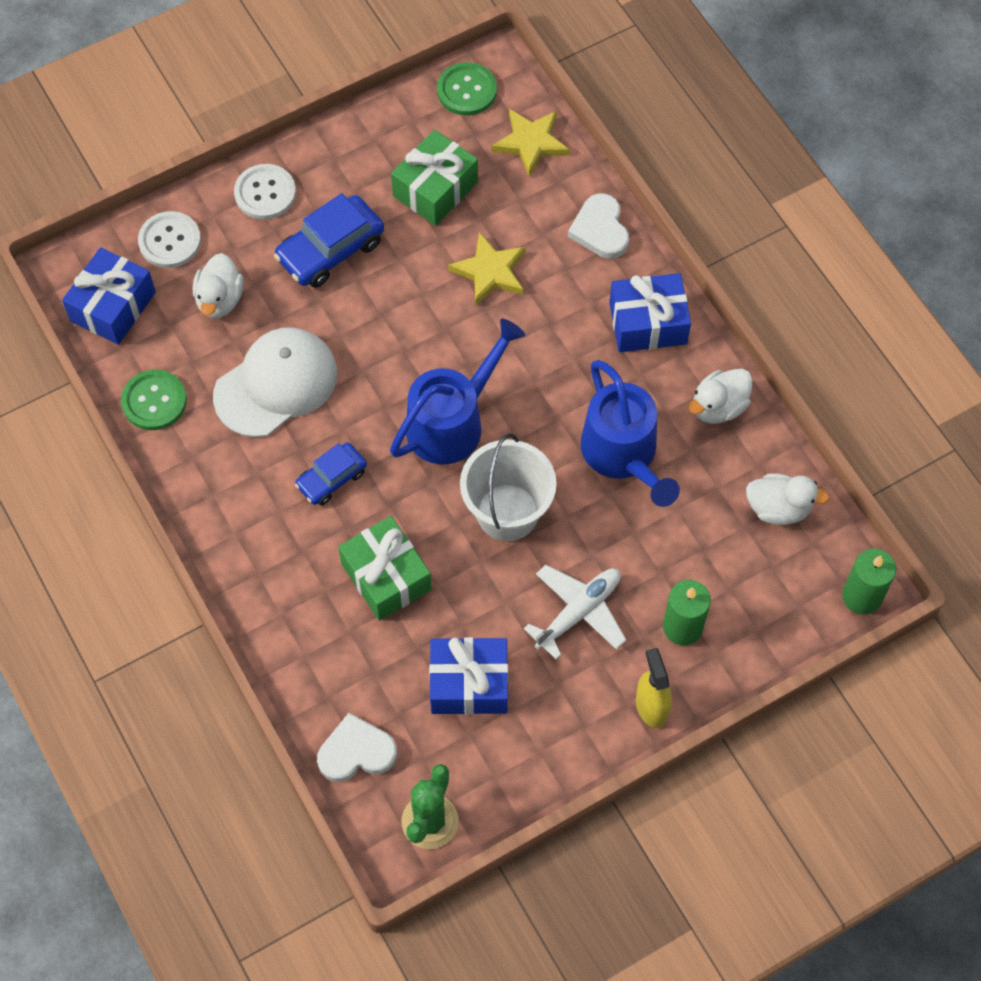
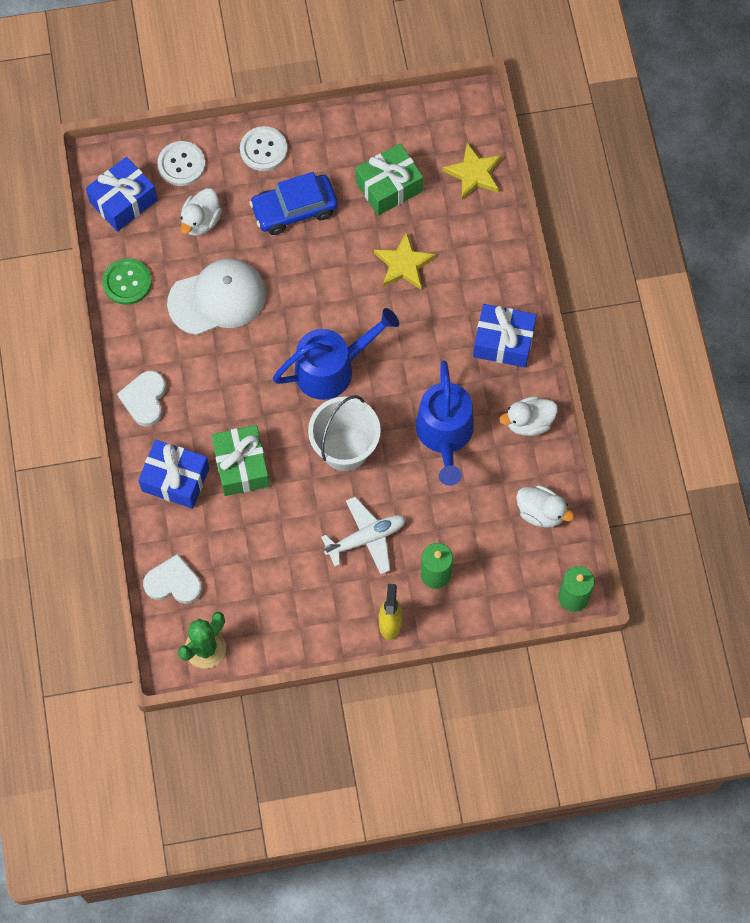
camera: 20 degrees right, 5 degrees up
blue car [295,442,367,505] -> none
blue gift [429,637,508,715] -> blue gift moved to [138,439,209,509]
green button [437,62,497,116] -> none
white heart [568,193,629,259] -> white heart moved to [117,371,166,427]

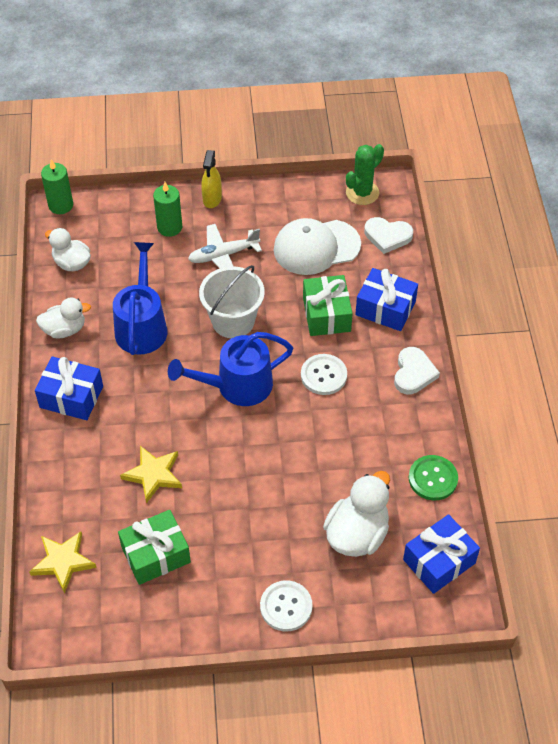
camera: 175 degrees left, 15 degrees down
white button [157,141,206,186] -> white button moved to [301,354,347,395]
white cap [167,258,266,335] -> white cap moved to [274,218,361,275]
white duck [180,188,222,236] -> white duck [323,471,390,557], size x1.52
blue car [249,172,338,235] -> none

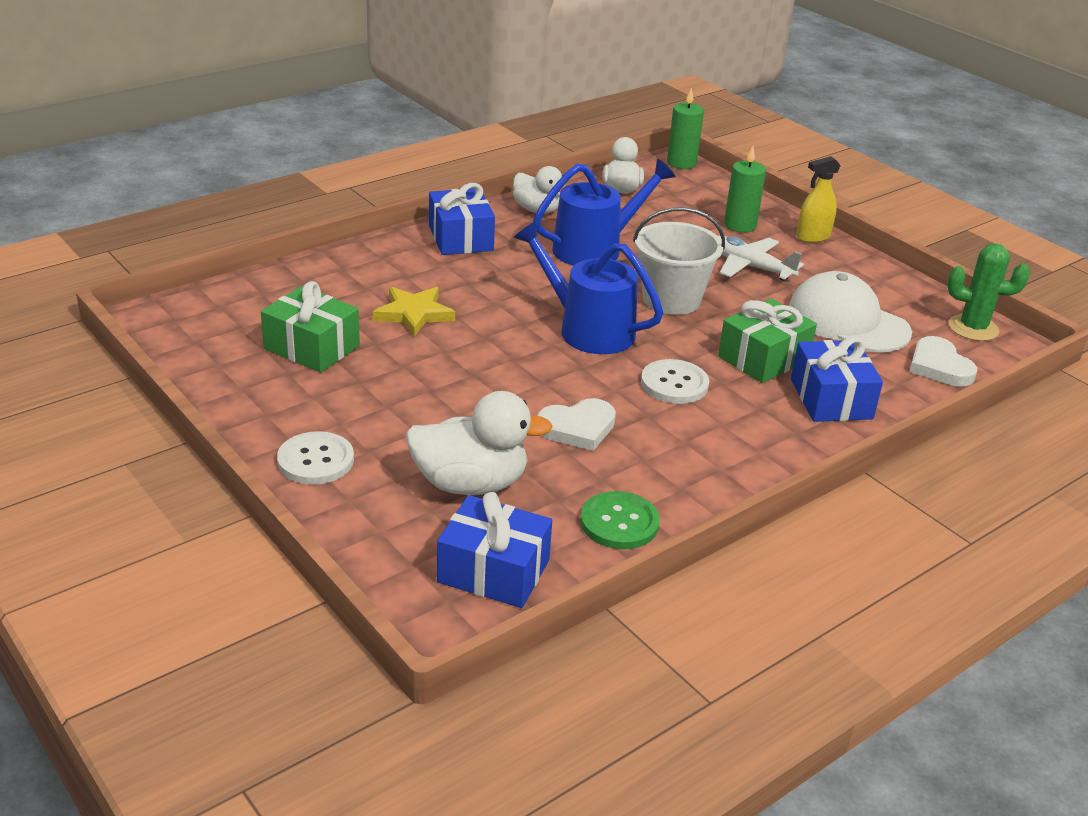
camera: 55 degrees right, 20 degrees down
yellow star [29,531,97,593] -> none
white heart [394,347,440,394] -> white heart moved to [537,398,616,451]

